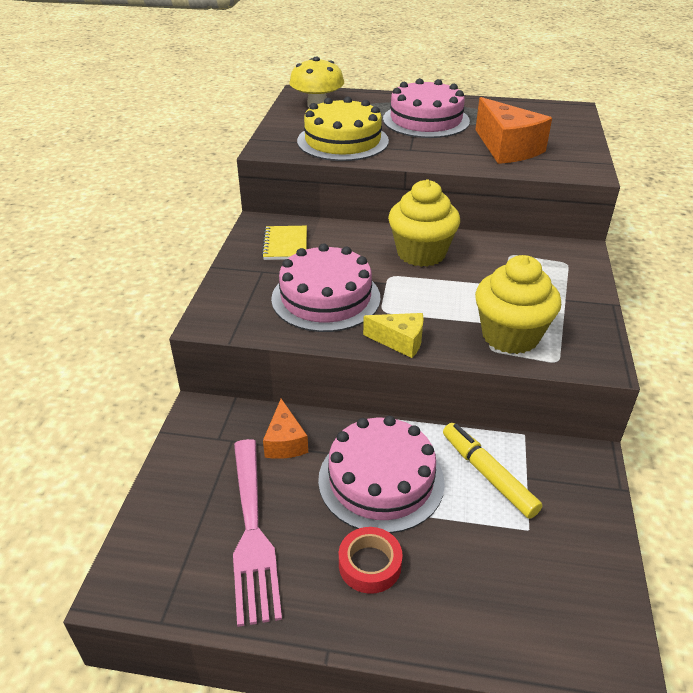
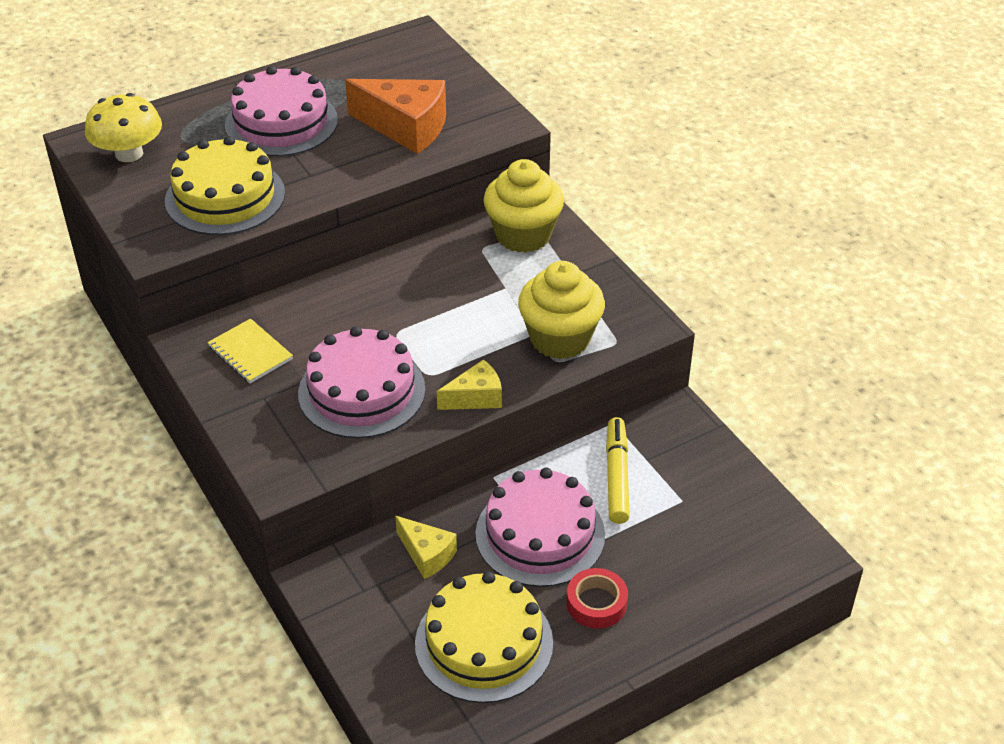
camera: 40 degrees left, 5 degrees up
pink fork [233,439,282,627] -> yellow cake [415,571,553,703]
orange cheese [263,399,308,459] -> yellow cheese [395,516,457,579]
yellow cupcake [388,179,460,267] -> yellow cupcake moved to [483,159,564,253]
yellow marker [443,423,542,519] -> yellow marker turned 75 degrees clockwise [606,417,630,524]

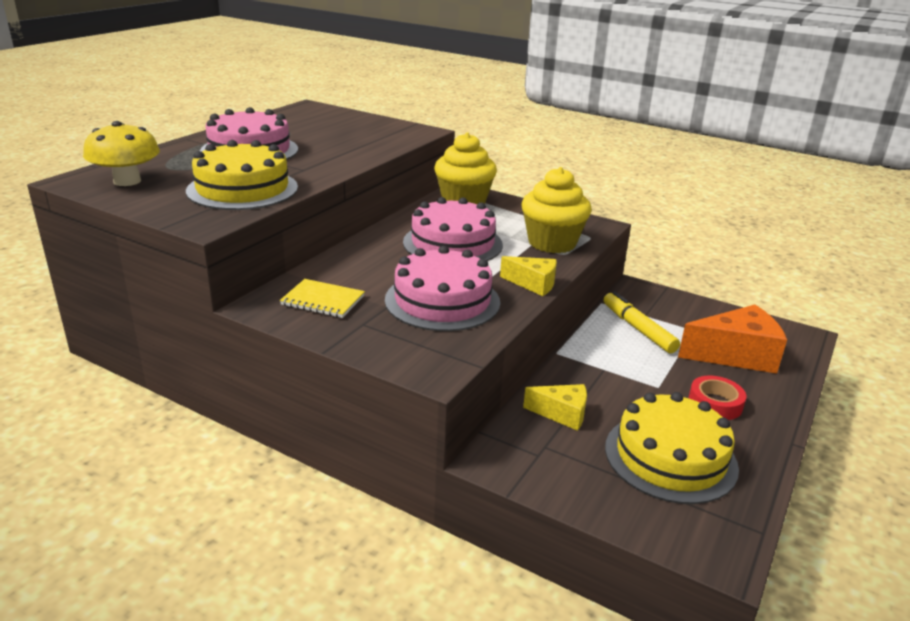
camera: 30 degrees left, 15 degrees down
orange cheese [345,79,446,154] -> orange cheese moved to [678,305,787,374]
yellow cheese [437,359,502,410] -> yellow cheese turned 75 degrees clockwise [500,256,557,296]
pink cake [475,468,605,587] -> pink cake moved to [403,197,503,261]

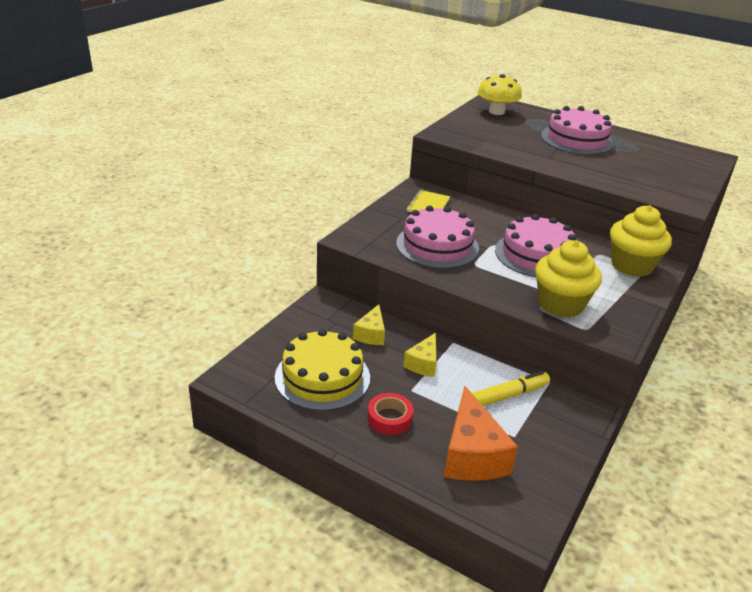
camera: 90 degrees right, 5 degrees up
yellow cake [186,140,298,210] -> none
yellow cheese [500,256,557,296] -> yellow cheese moved to [403,333,437,377]

